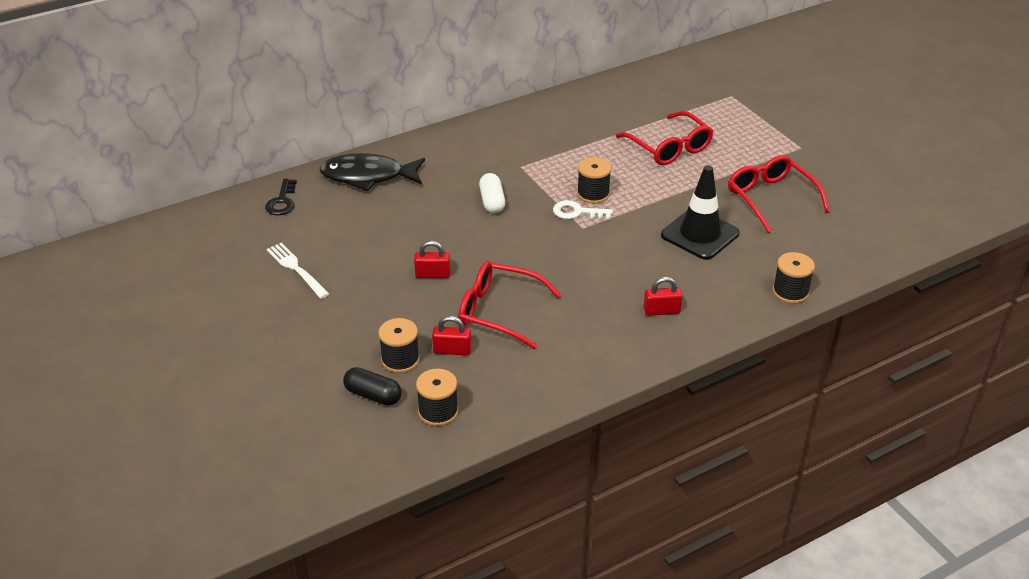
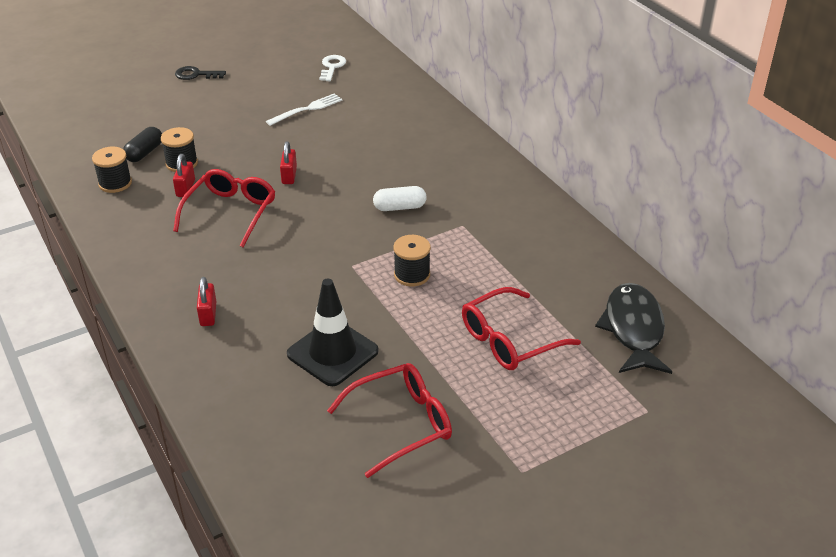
camera: 90 degrees right, 0 degrees up
black key [265,179,297,215] -> black key moved to [175,66,226,80]
black fish [319,153,425,191] -> black fish moved to [595,283,672,374]
white key [553,200,613,220] -> white key moved to [319,55,346,81]
black spool [772,252,815,304] -> none

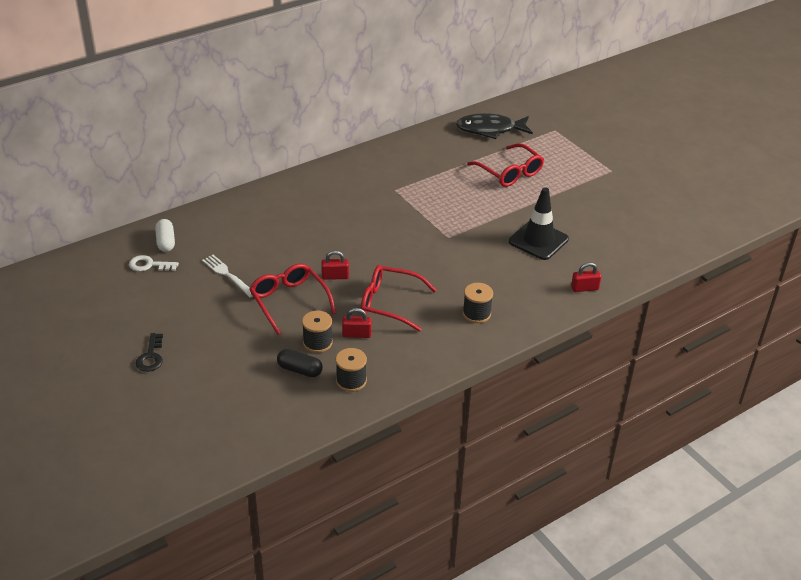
camera: 95 degrees left, 0 degrees up
red padlock [197,277,216,326] -> red padlock moved to [571,262,601,292]
red glasses [327,363,452,478] -> red glasses moved to [249,263,336,335]
white capsule [373,186,426,211] -> white capsule moved to [155,219,175,252]
black spool [393,235,431,286] -> black spool moved to [463,283,493,323]

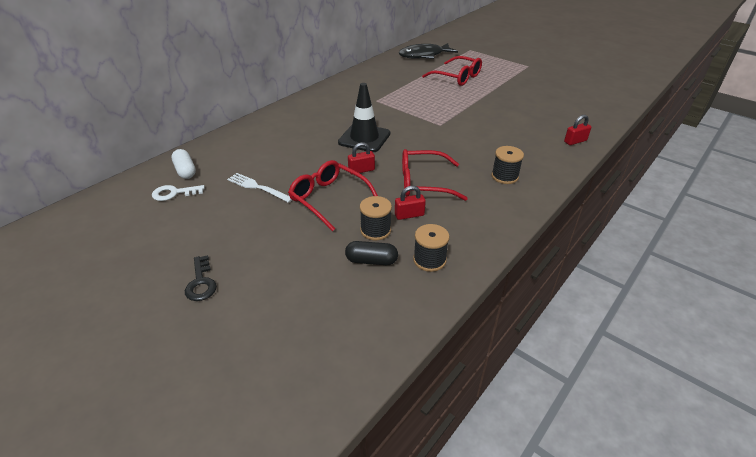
camera: 15 degrees left, 0 degrees up
black traffic cone [509,188,569,260] -> black traffic cone moved to [338,83,390,152]

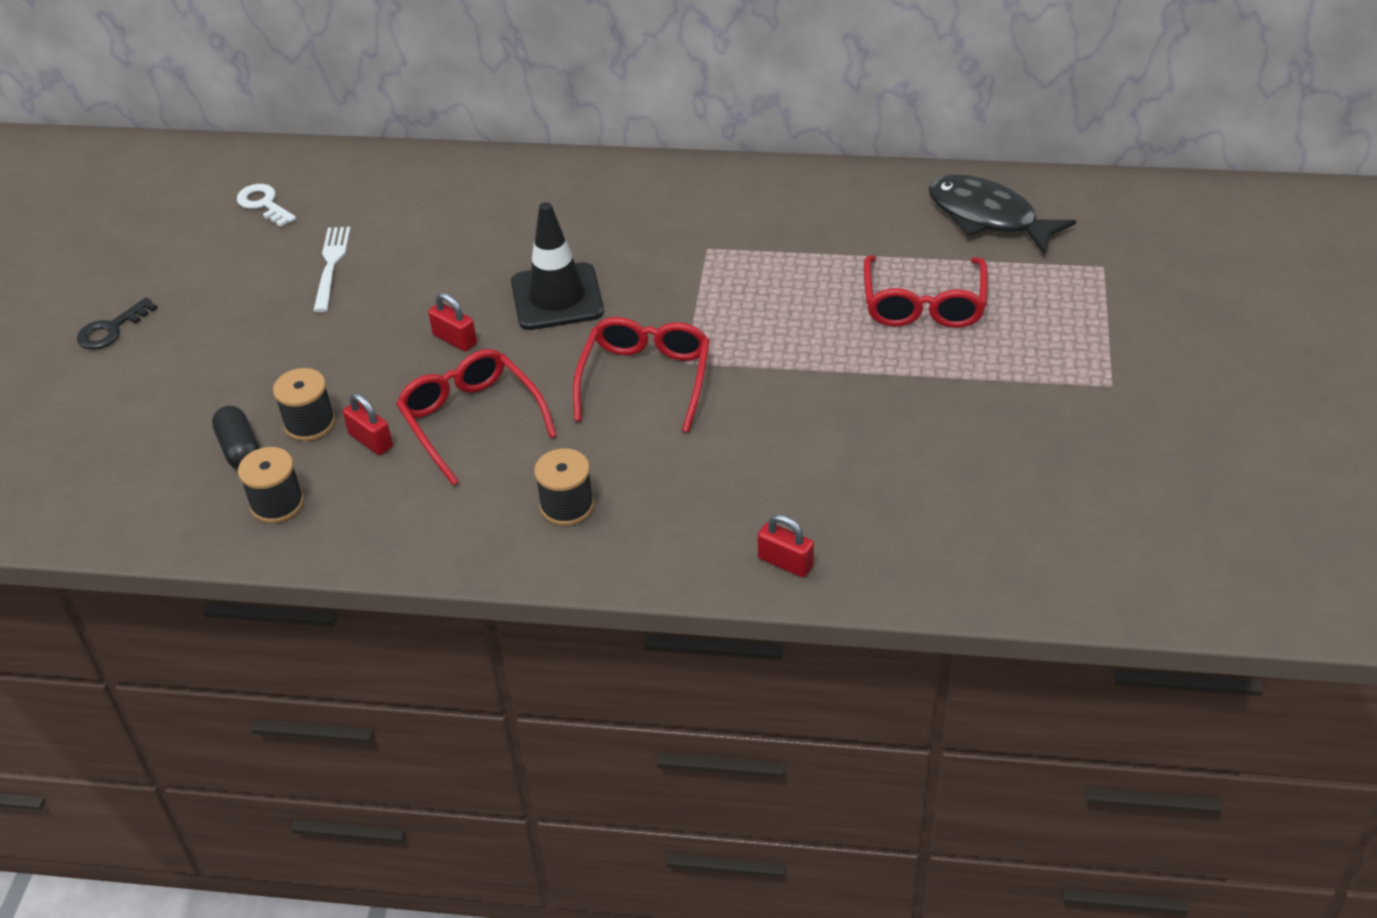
camera: 60 degrees right, 5 degrees up
white capsule [171,149,196,179] -> none
red glasses [288,160,378,231] -> red glasses moved to [573,317,710,432]

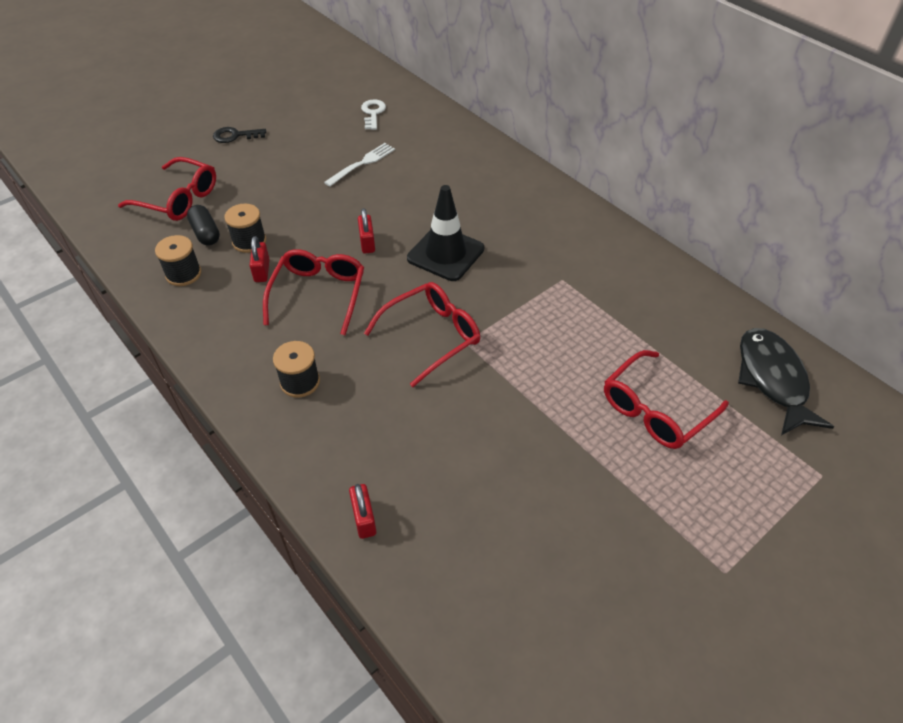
camera: 40 degrees right, 5 degrees up
black capsule [212,406,260,470] -> black capsule turned 45 degrees counterclockwise [187,205,220,246]
none -> red glasses [118,157,216,221]

